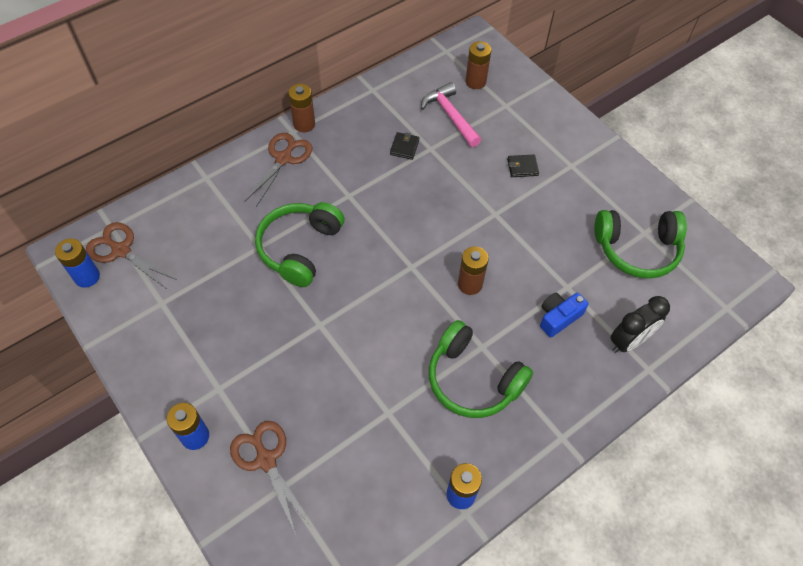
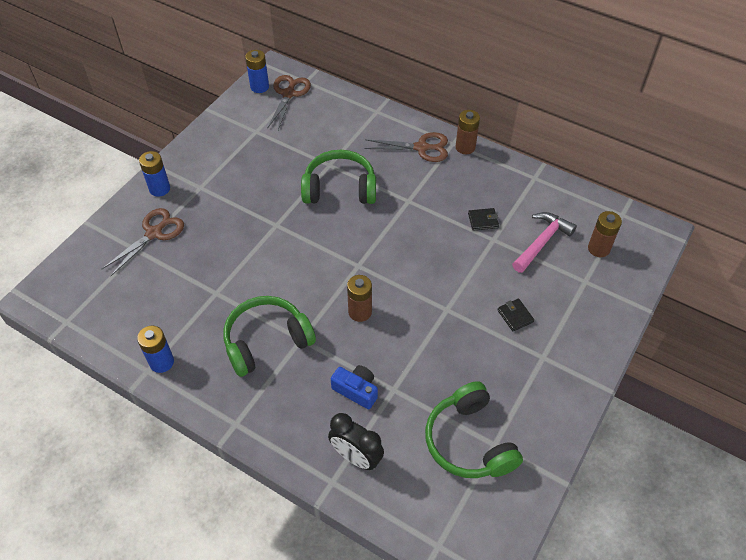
camera: 70 degrees right, 5 degrees down
green headphones [429,320,533,418] -> green headphones turned 45 degrees clockwise [224,296,316,377]

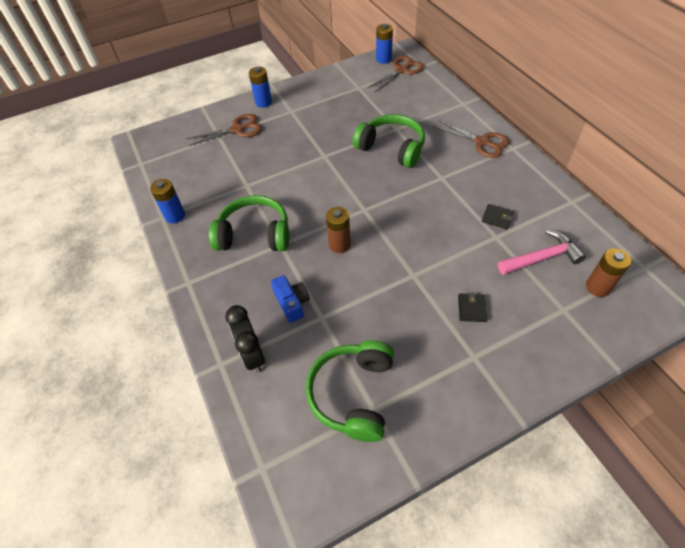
camera: 35 degrees right, 0 degrees up
brown battery [455,110,480,154] -> none

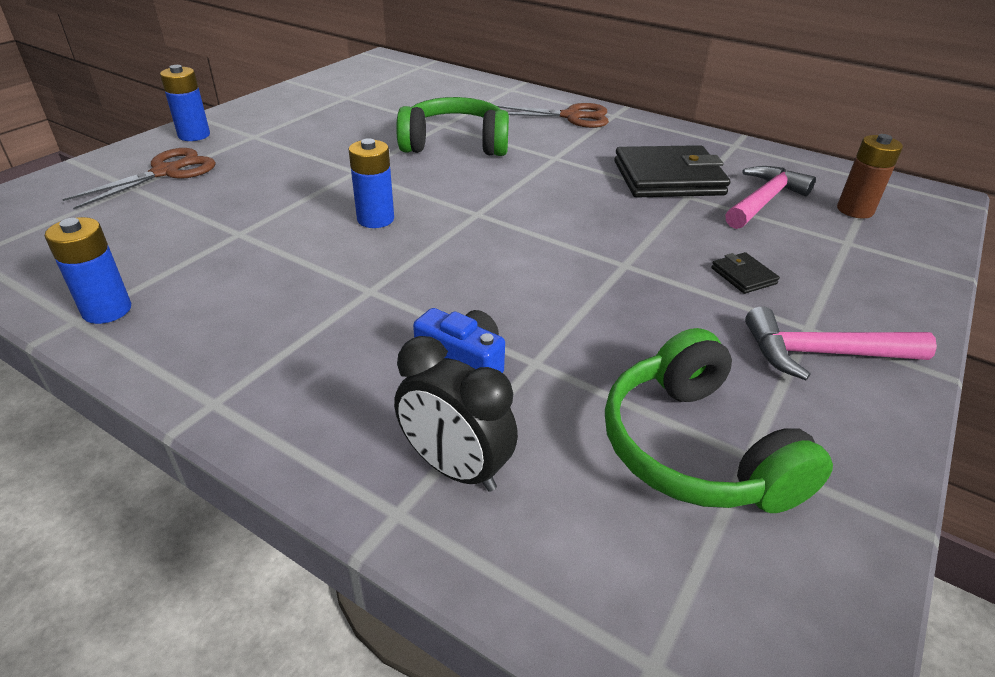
camera: 35 degrees left, 15 degrees down
green headphones [209,195,289,251] -> none
brown battery [326,207,351,253] -> none
brown scissors [368,56,424,93] -> none
blue battery [376,24,393,64] -> blue battery moved to [349,138,394,228]
black wallet [482,204,514,229] -> black wallet [614,145,730,198], size x2.32
none -> pink hammer [745,306,937,380]

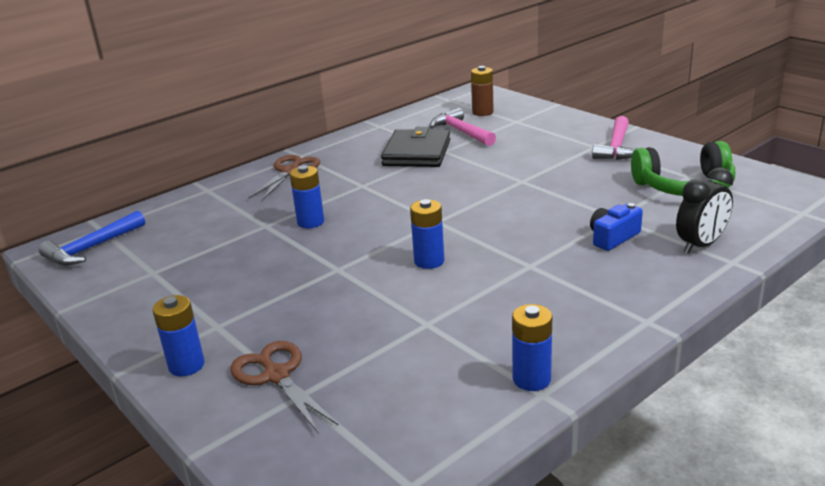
camera: 70 degrees left, 10 degrees down
green headphones [396,97,509,156] -> blue battery [290,165,324,228]
black wallet [711,252,780,294] -> none
none -> blue hammer [39,211,145,266]

